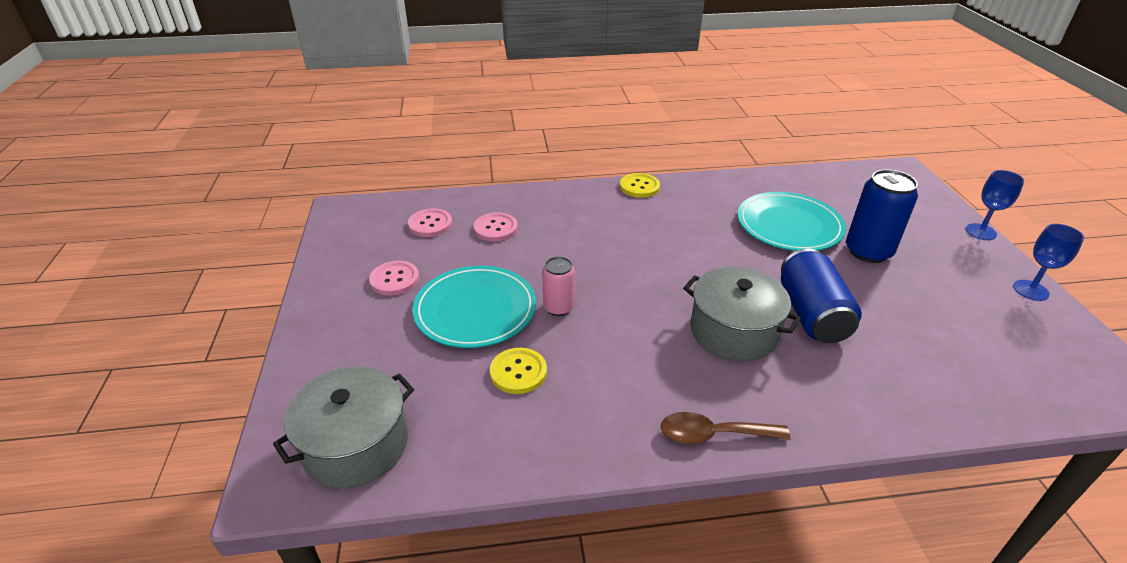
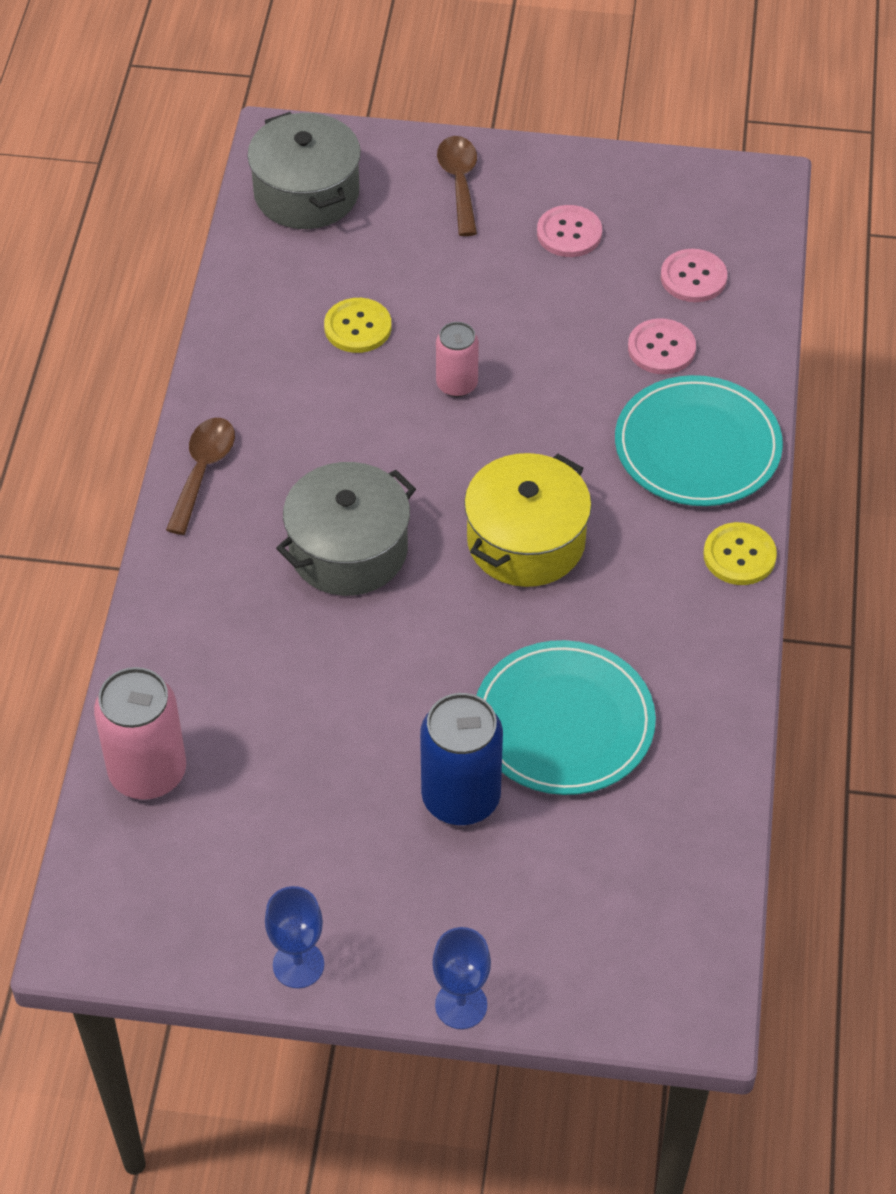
camera: 105 degrees right, 15 degrees up
turquoise plate [412,266,536,348] -> turquoise plate moved to [615,375,783,506]
blue can [781,248,862,343] -> none
none -> pink can [94,667,186,800]
none -> brown spoon [437,136,477,236]
none -> yellow pot [464,453,592,587]

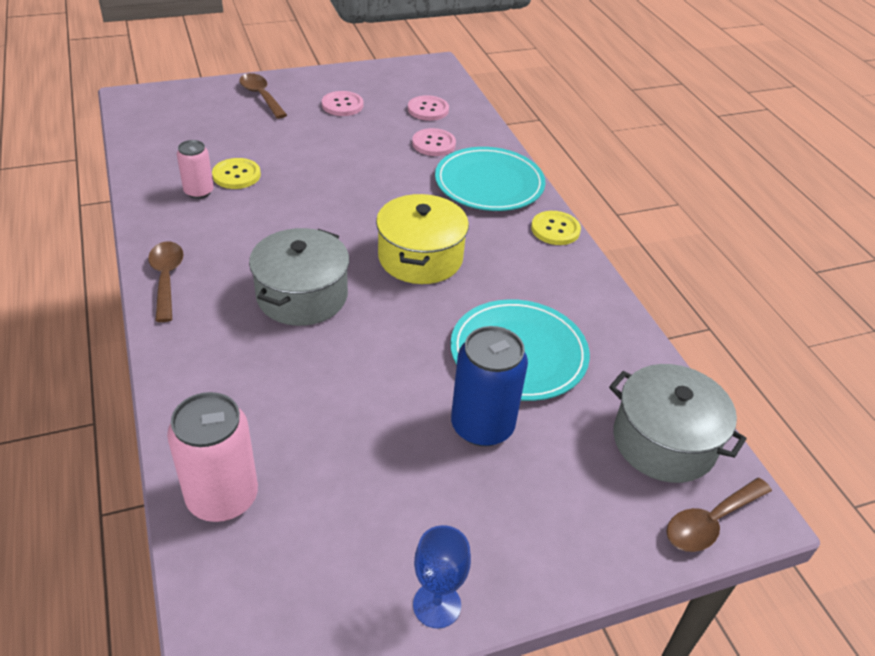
camera: 30 degrees left, 10 degrees down
grey pot [247,112,361,229] -> grey pot moved to [609,364,747,483]
blue goblet [432,927,491,1029] -> none
pink can [436,322,479,397] -> pink can moved to [177,140,214,199]
none -> brown spoon [666,478,772,552]

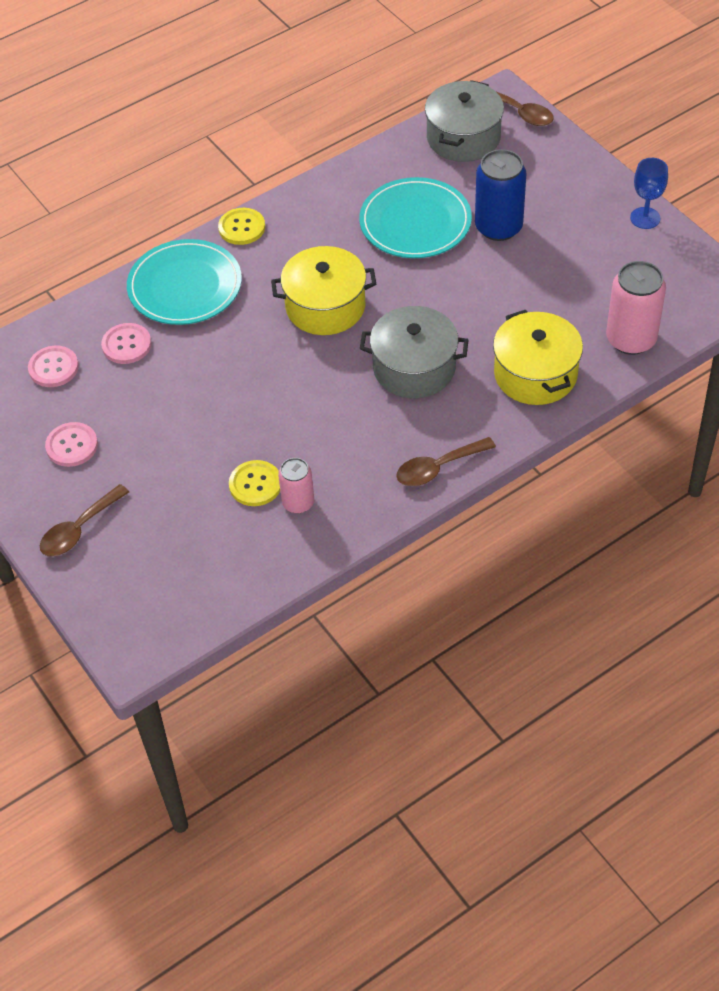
camera: 100 degrees left, 10 degrees up
none -> yellow pot [493,310,583,405]

